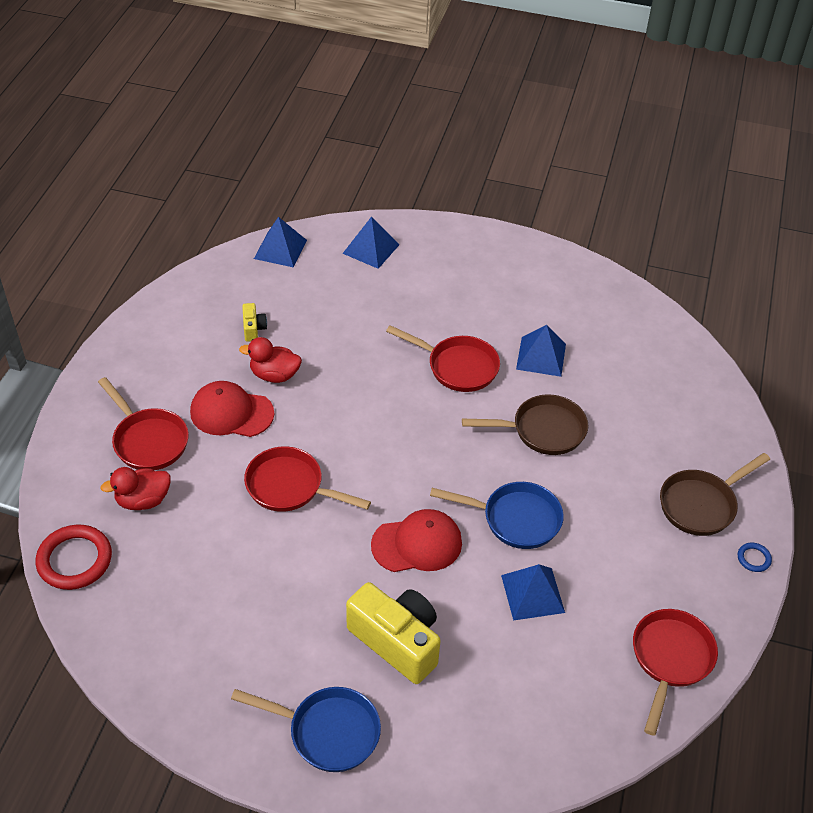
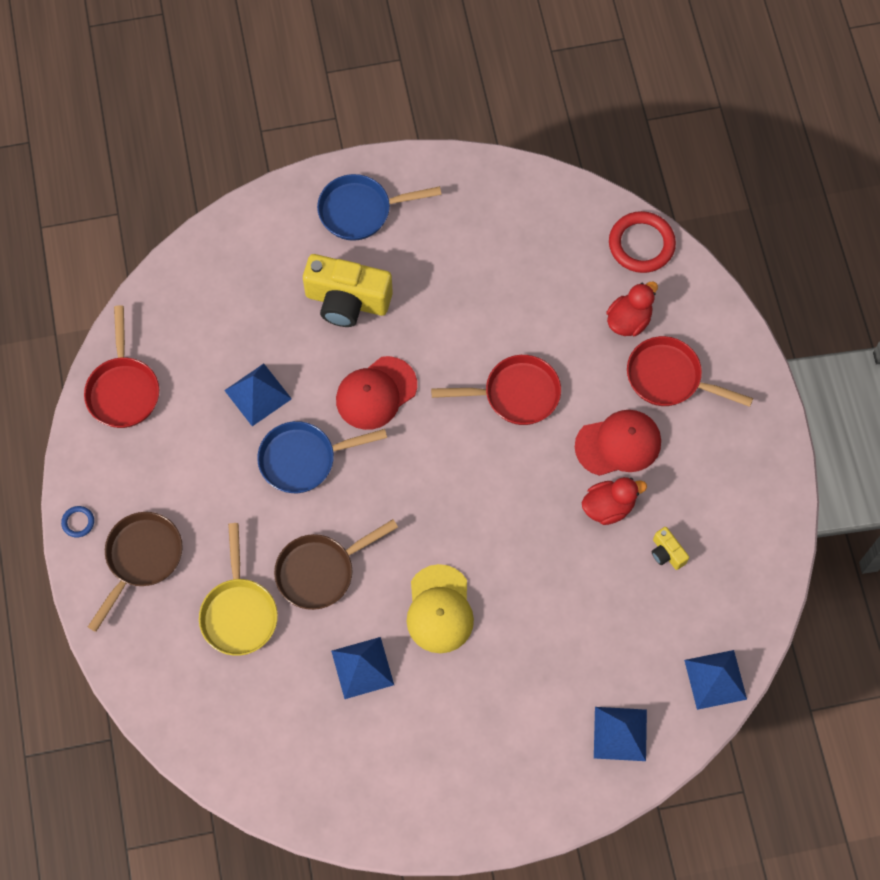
camera: 155 degrees right, 20 degrees up
red pan [386,325,500,392] -> yellow cap [407,564,474,653]
none -> yellow pan [199,523,278,656]

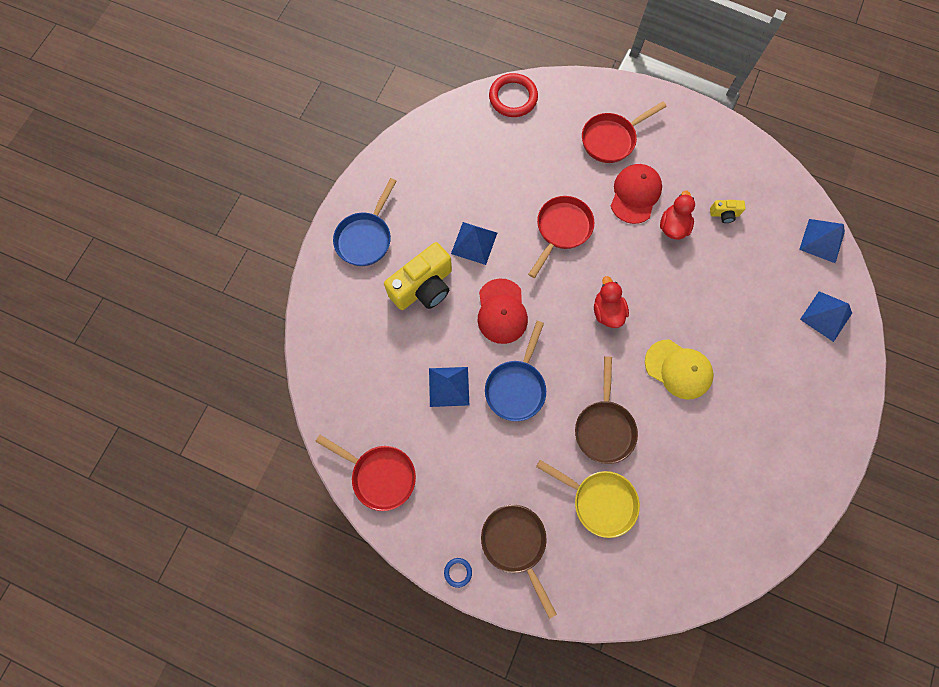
camera: 55 degrees left, 5 degrees up
blue pyramid [331,637,394,699] -> blue pyramid moved to [451,222,497,265]
red duck [606,281,658,336] -> red duck moved to [594,276,629,328]

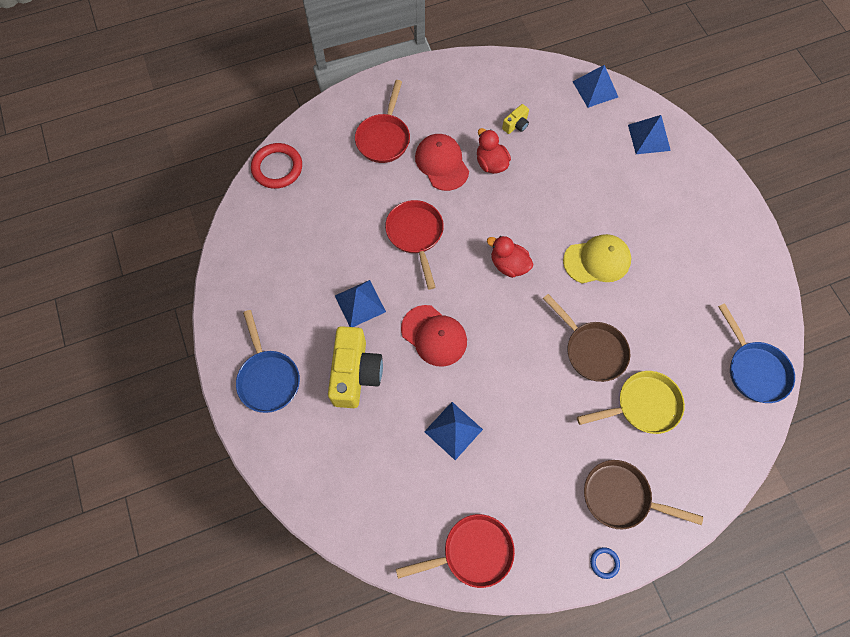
camera: 45 degrees left, 5 degrees down
blue pan [485,321,546,421] -> blue pan moved to [718,303,795,403]

